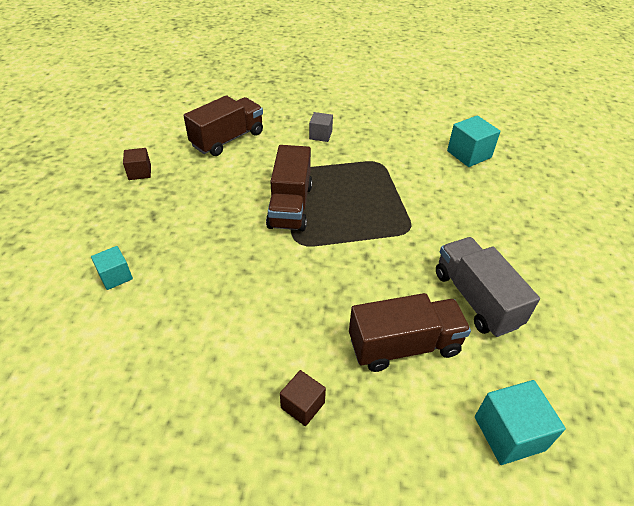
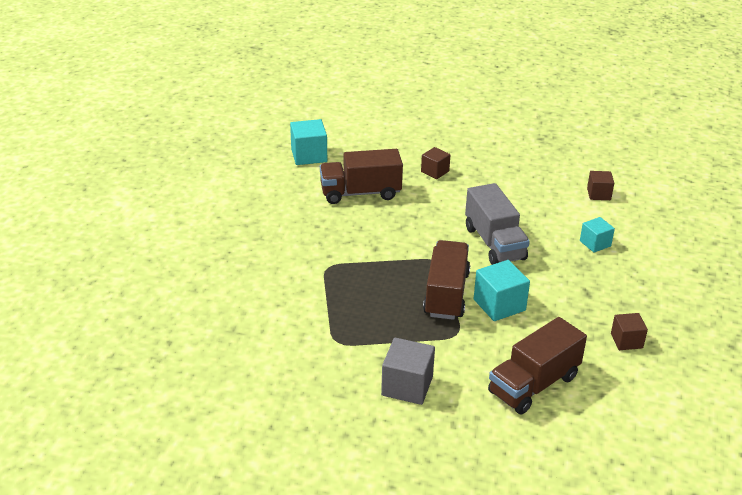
camera: 175 degrees left, 10 degrees down
grey cube [309,112,333,142] -> grey cube [381,338,435,405], size x1.57
grey truck [436,237,540,337] -> grey truck moved to [465,183,530,265]
turquoise cube [447,115,500,167] -> turquoise cube moved to [474,260,530,321]
none -> brown cube [587,171,614,200]

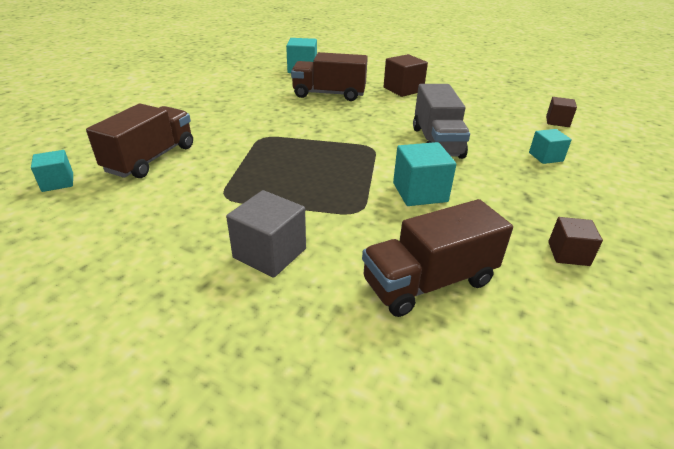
camera: 15 degrees right, 0 degrees up
brown cube [421,147,450,179] -> brown cube [383,54,428,97], size x1.57
brown truck [423,240,470,320] -> brown truck moved to [86,104,193,178]
none -> turquoise cube [31,150,73,192]

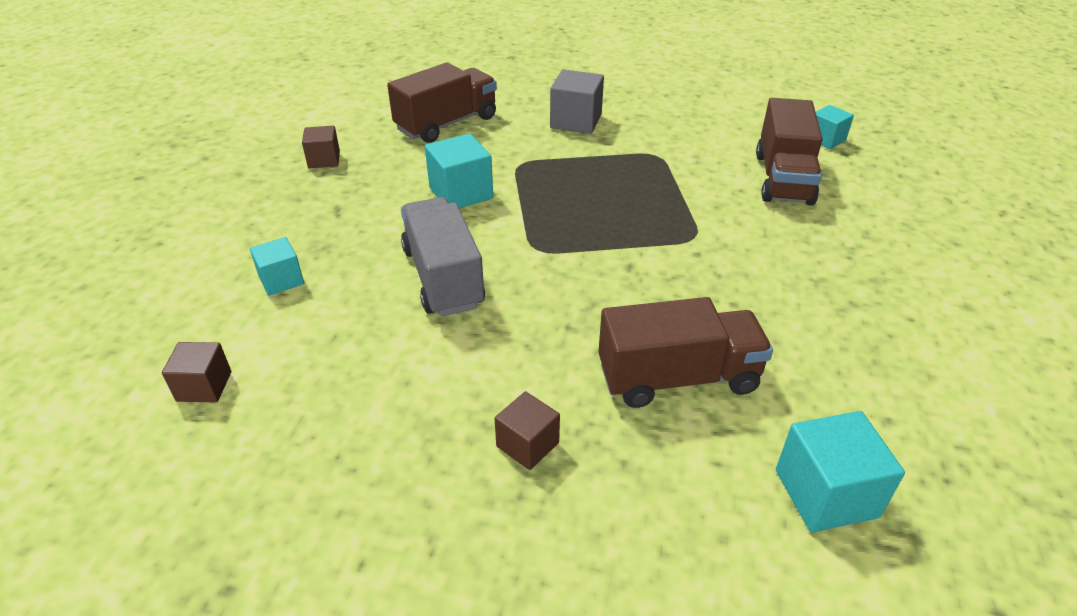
camera: 165 degrees right, 5 degrees up
brown cube [383,54,428,97] -> brown cube [495,391,560,470], size x0.64

